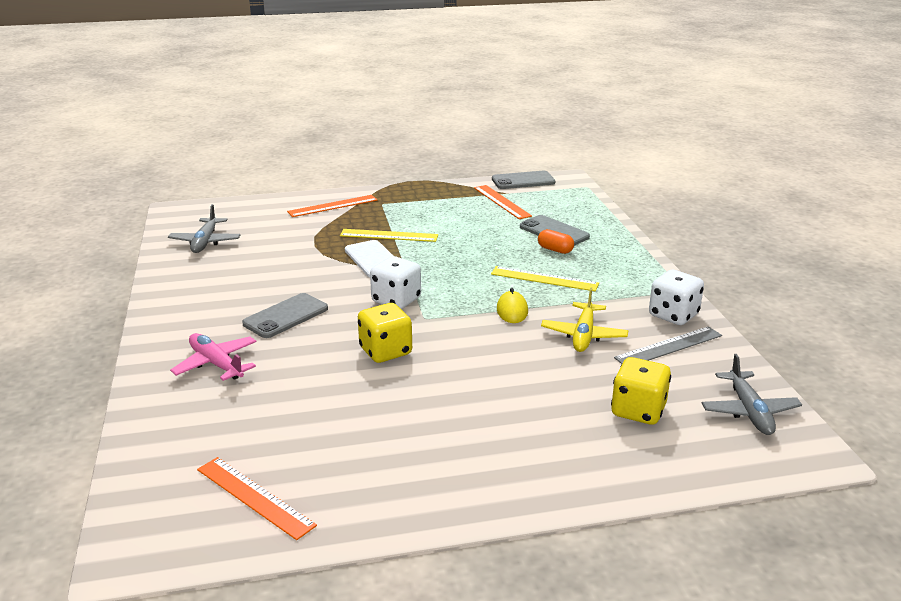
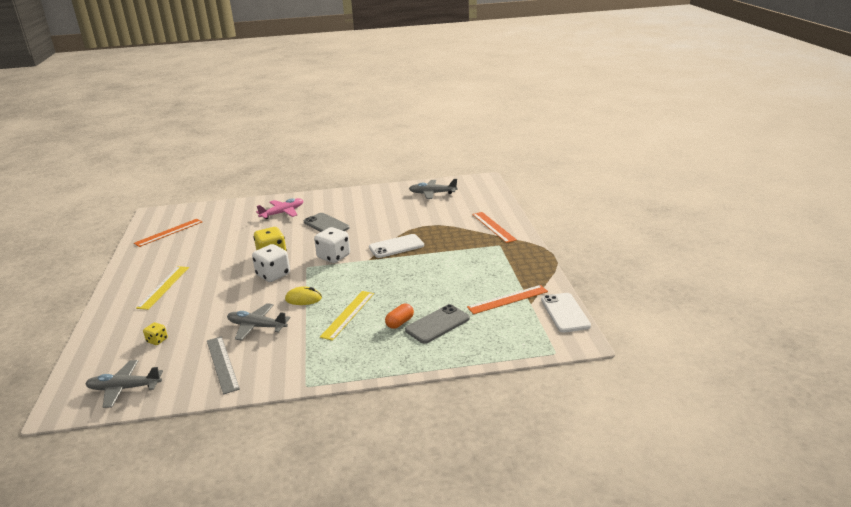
camera: 95 degrees right, 0 degrees up
yellow ruler [340,229,438,242] -> yellow ruler moved to [136,266,189,310]
grey phone [492,171,555,189] -> white phone [541,293,591,333]
yellow plane [541,287,628,352] -> grey plane [227,303,291,341]
yellow dice [611,357,671,425] -> yellow dice [143,322,168,345], size x0.52
white dice [649,270,704,325] -> white dice moved to [252,244,290,282]

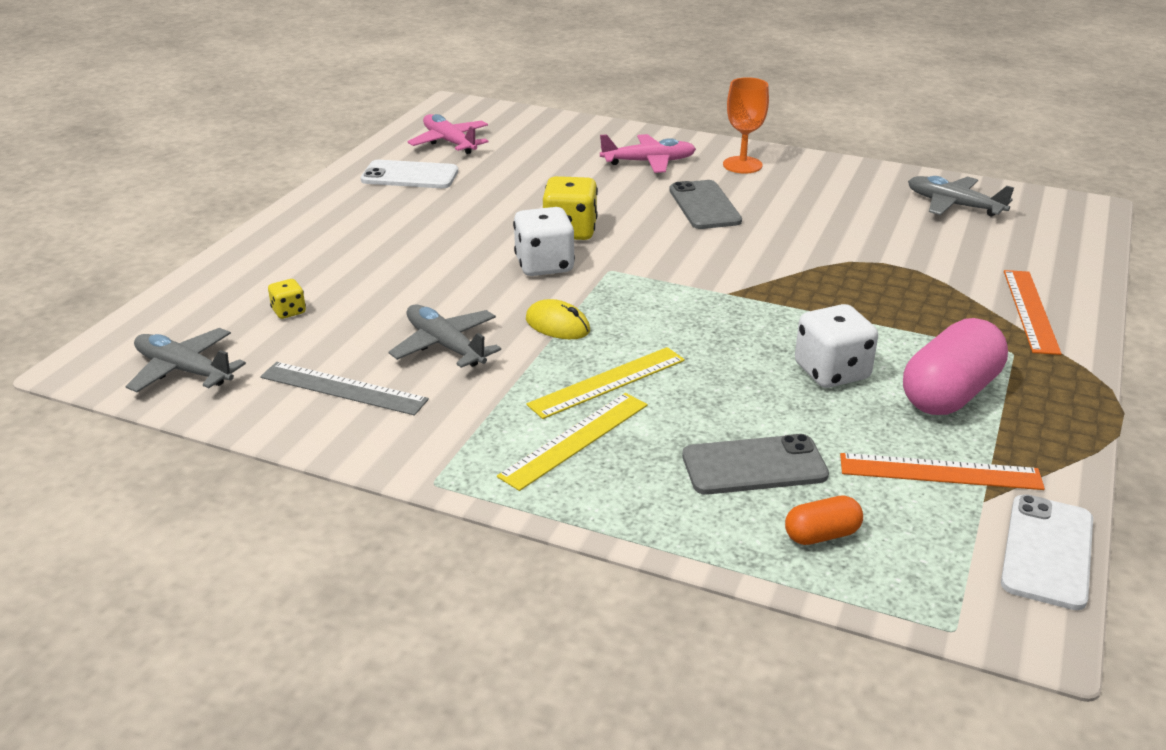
camera: 30 degrees right, 5 degrees up
orange ruler [134,219,202,247] -> pink plane [407,114,488,154]
yellow ruler [136,266,189,310] -> yellow ruler moved to [497,393,648,491]
grey ruler [207,336,240,395] -> grey ruler turned 75 degrees counterclockwise [260,362,429,415]
white dice [314,227,350,263] -> white dice moved to [795,304,878,388]
white phone [369,234,424,258] -> white phone moved to [361,160,458,188]
orange capsule [385,304,414,329] -> orange capsule moved to [785,495,863,545]
none -> orange goblet [723,77,769,173]
none -> pink capsule [903,318,1008,415]

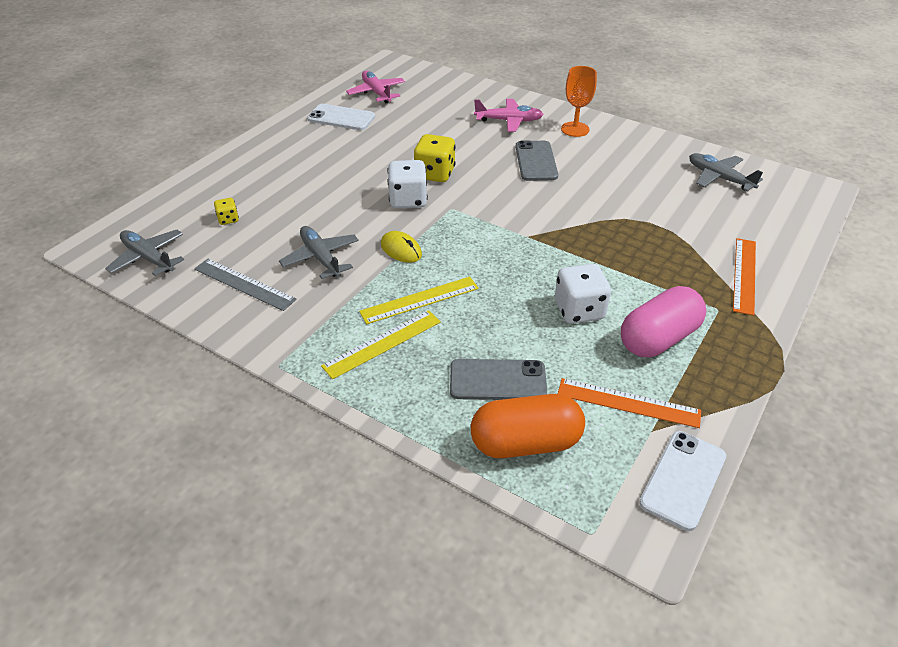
camera: 10 degrees right, 10 degrees up
orange capsule [785,495,863,545] -> orange capsule [471,394,585,458], size x1.98

